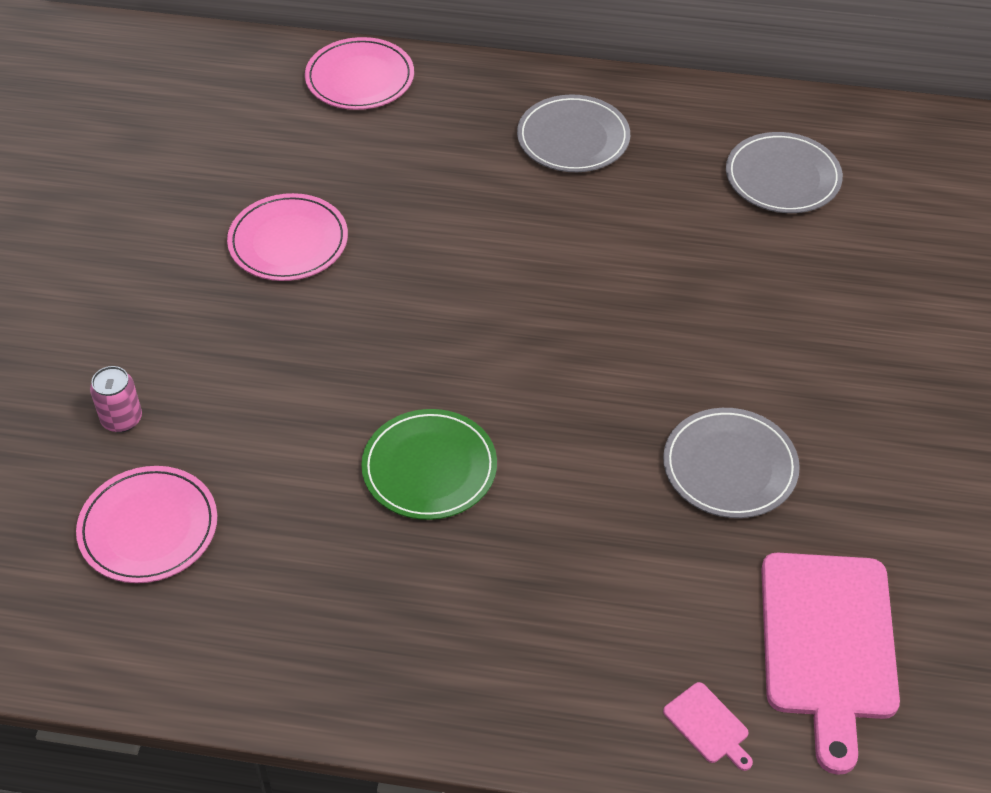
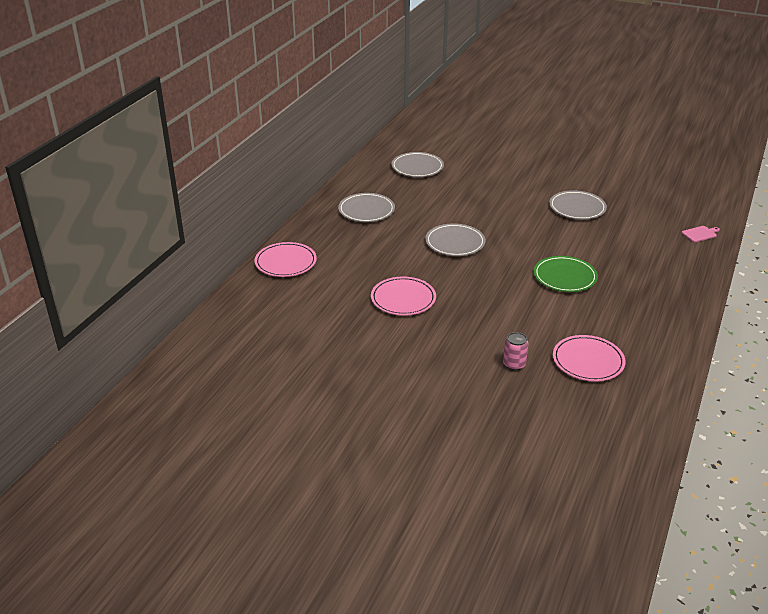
camera: 75 degrees left, 15 degrees down
pink cutting board [761,553,900,775] -> none
none -> grey plate [425,223,486,256]

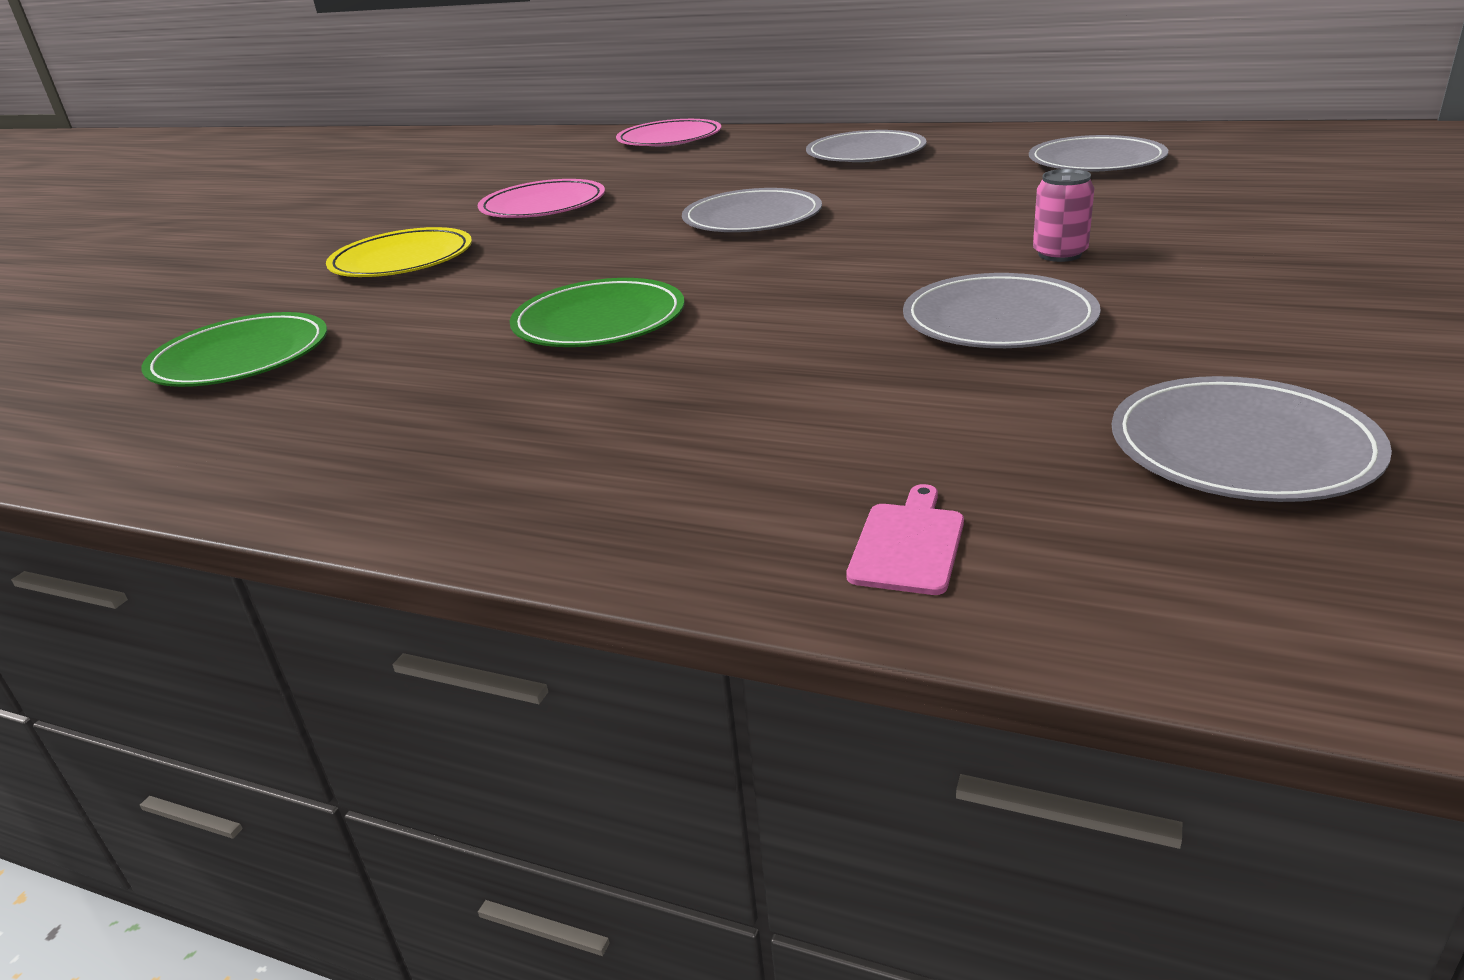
camera: 90 degrees right, 5 degrees down
pink can [503,332,529,371] -> pink can moved to [1033,169,1095,262]
pink plate [553,335,626,382] -> green plate [141,312,327,387]
pink cutting board [682,226,720,242] -> pink cutting board turned 135 degrees counterclockwise [846,484,964,595]
none -> yellow plate [326,227,472,277]
none -> grey plate [1112,376,1392,502]

